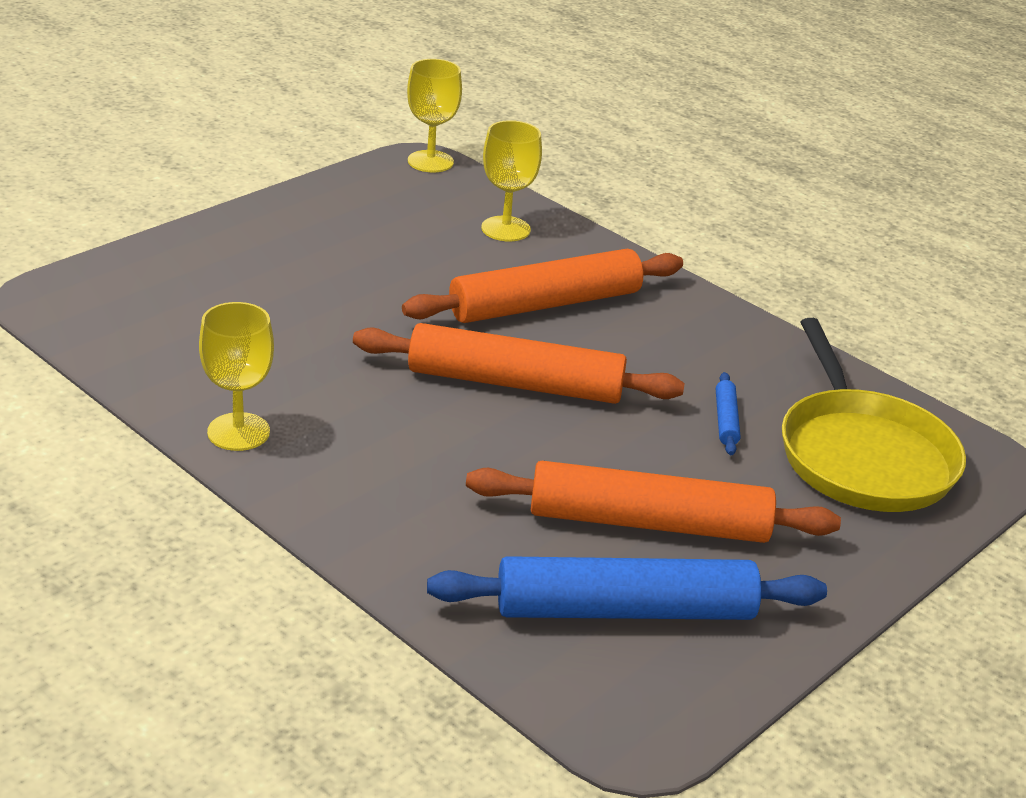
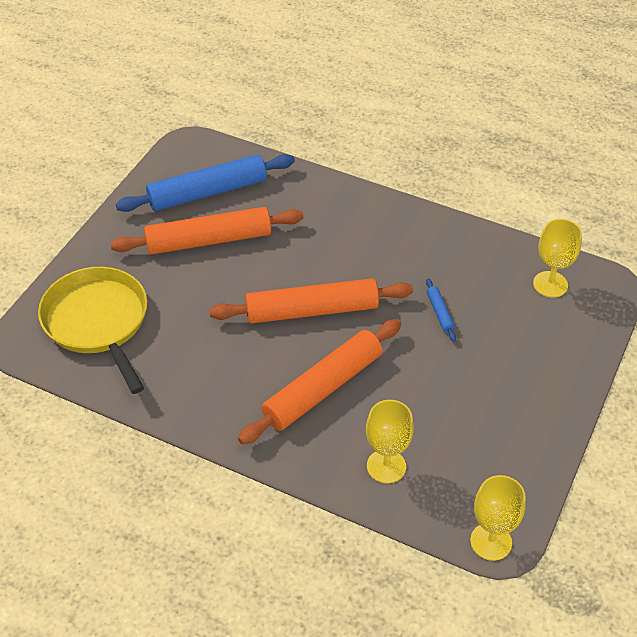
camera: 165 degrees right, 15 degrees up
yellow goblet [199,302,274,451] -> yellow goblet moved to [533,219,582,298]
blue rolling pin [716,372,740,455] -> blue rolling pin moved to [426,279,456,342]

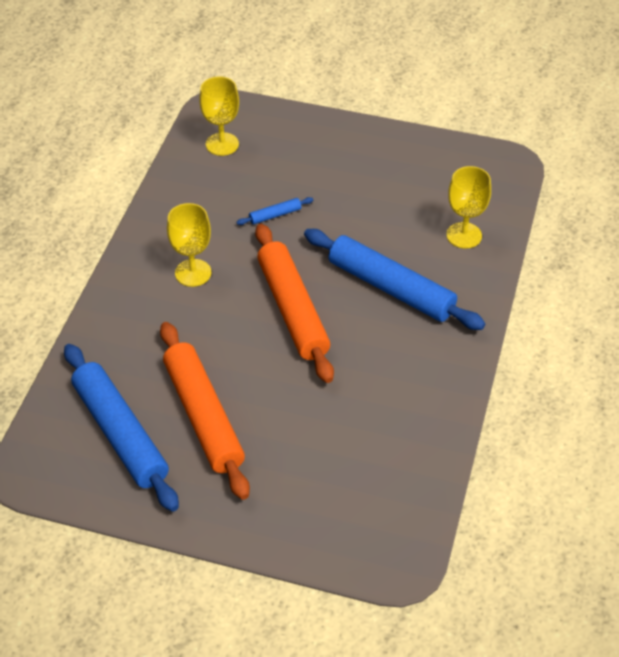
camera: 100 degrees left, 0 degrees up
yellow pan [38,267,147,394] -> none
orange rolling pin [238,319,402,445] -> blue rolling pin [304,229,485,330]
yellow goblet [470,475,526,561] -> yellow goblet moved to [167,203,211,287]

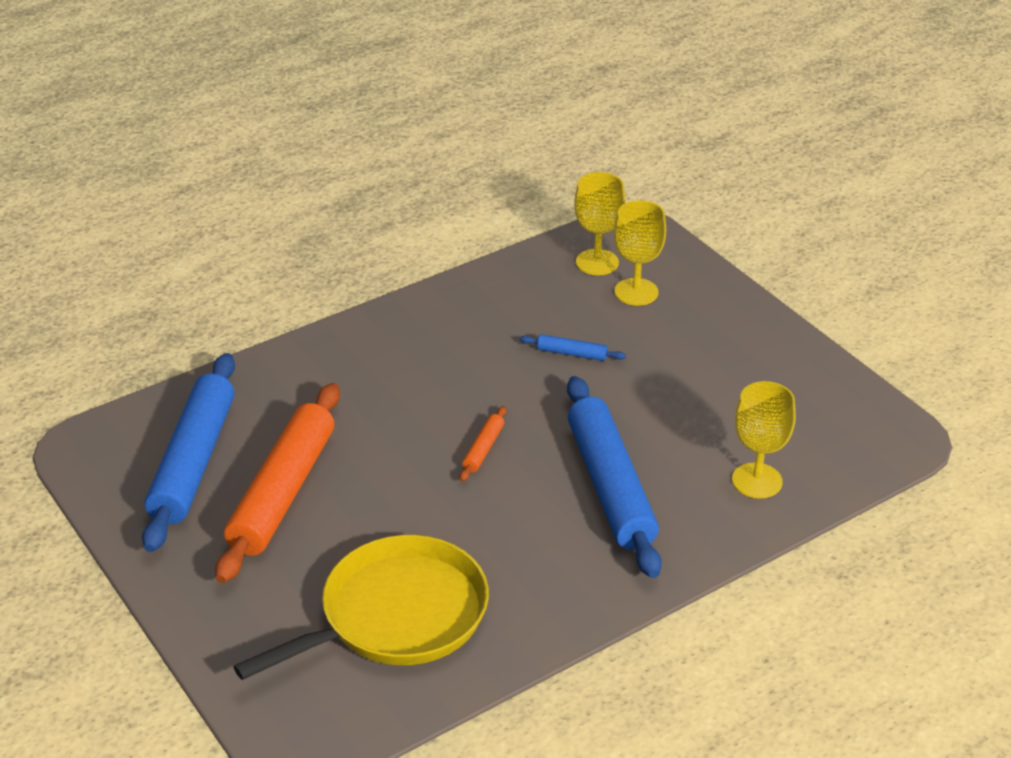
camera: 40 degrees right, 10 degrees down
yellow goblet [167,203,211,287] -> yellow goblet moved to [614,200,666,306]
orange rolling pin [255,224,334,383] -> orange rolling pin [460,406,507,481], size x0.41
none -> yellow pan [233,535,489,680]

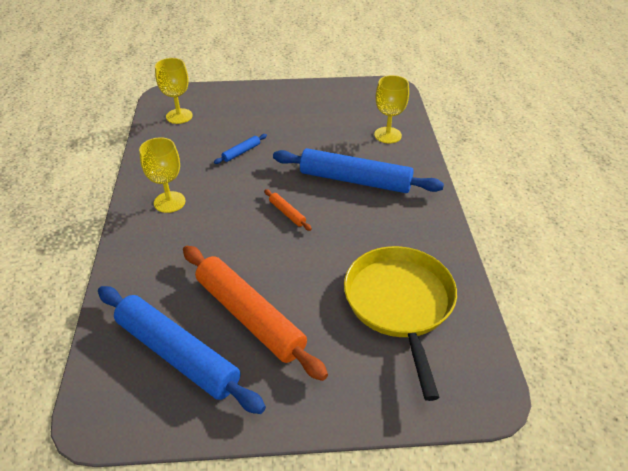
camera: 60 degrees left, 5 degrees up
yellow goblet [614,200,666,306] -> yellow goblet moved to [139,137,185,213]

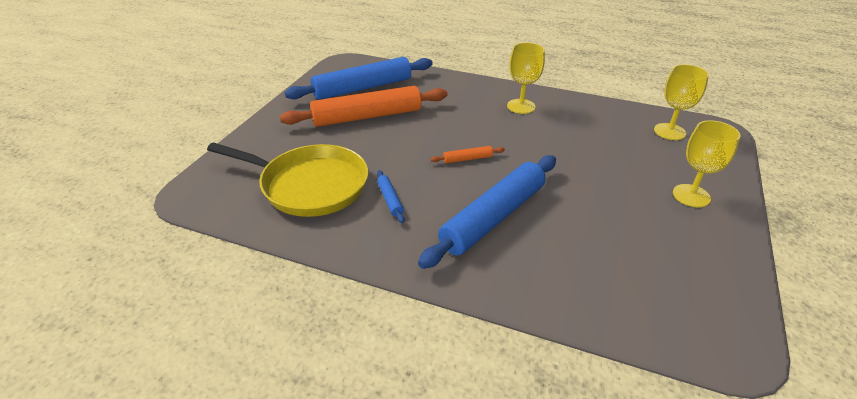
camera: 115 degrees right, 5 degrees down
blue rolling pin [214,134,267,164] -> blue rolling pin moved to [377,170,405,223]
yellow goblet [374,75,409,143] -> yellow goblet moved to [673,120,740,207]

